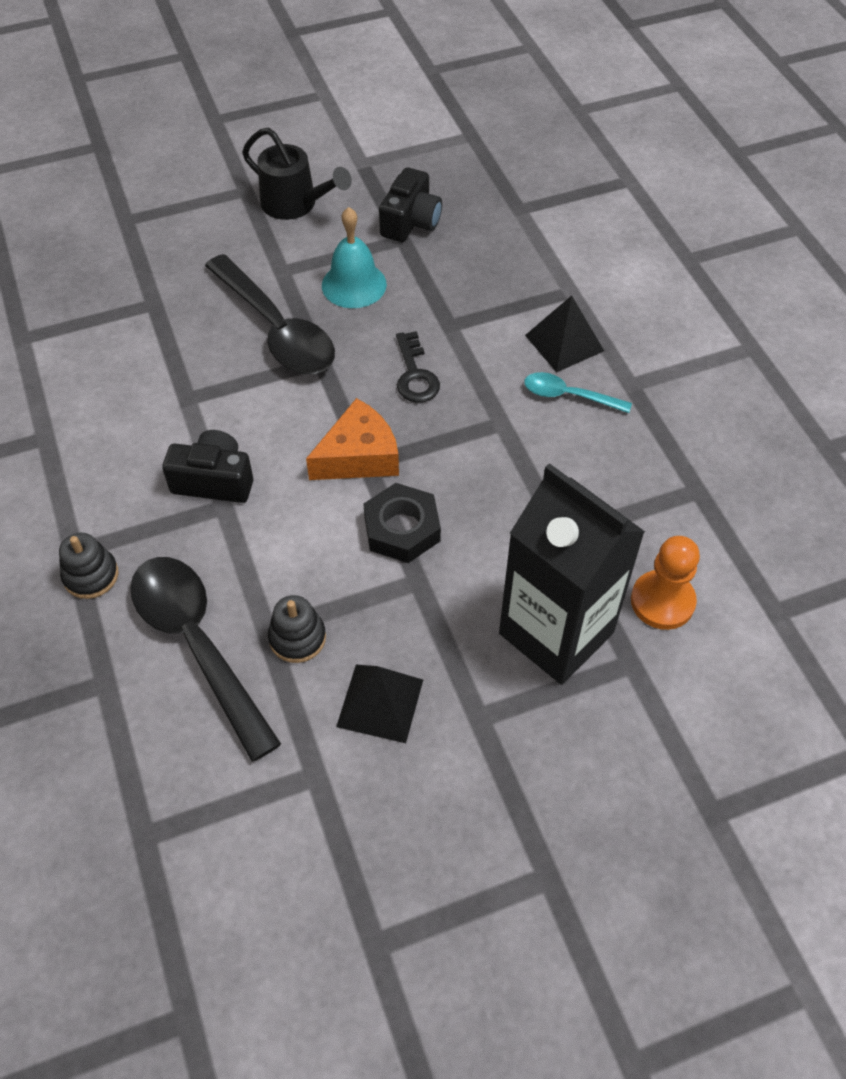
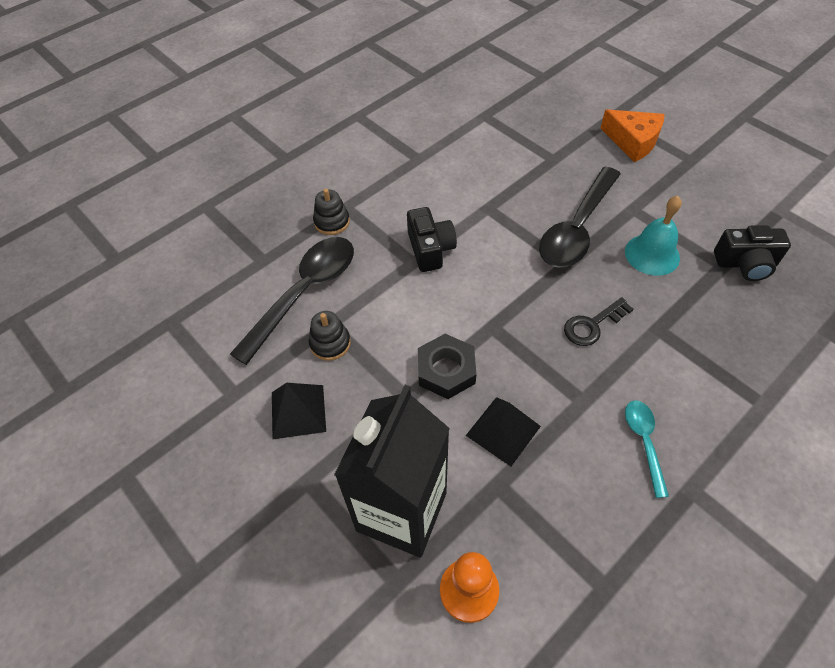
camera: 70 degrees right, 0 degrees up
black watering can [242,128,352,220] -> none
orange cheese [306,398,399,480] -> orange cheese moved to [601,109,664,162]
black pyramid [525,295,604,372] -> black pyramid moved to [466,397,541,467]

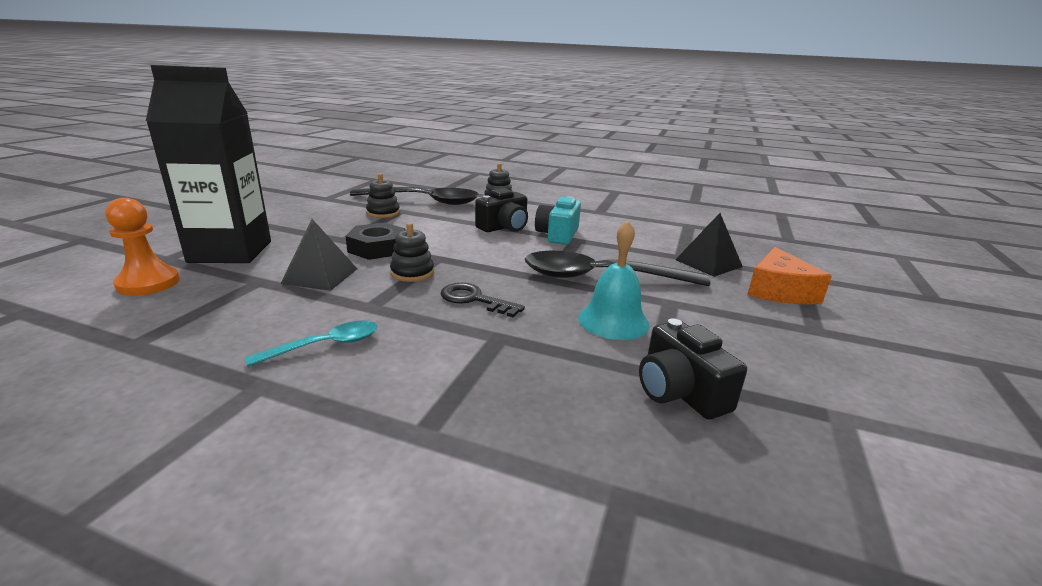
camera: 60 degrees right, 30 degrees down
black pyramid [272,383,326,439] -> black pyramid moved to [675,213,743,277]
none -> black stacking toy [390,223,434,282]
none -> turquoise camera [535,196,581,245]

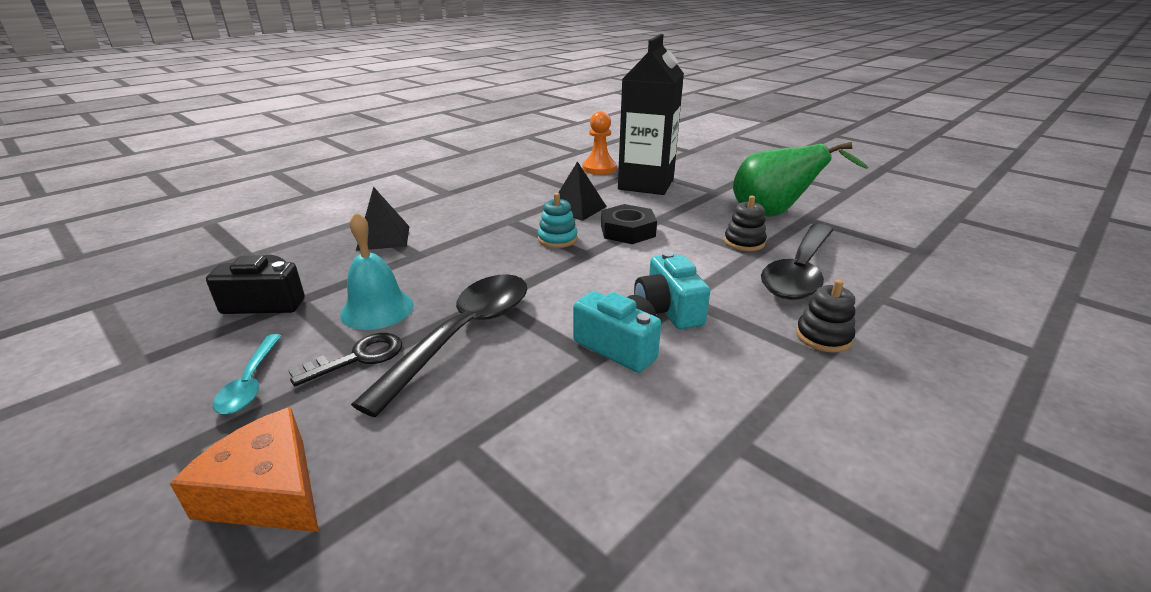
camera: 115 degrees right, 5 degrees up
turquoise spoon [245,321,378,367] -> turquoise spoon moved to [213,334,281,414]
black stacking toy [390,223,434,282] -> turquoise stacking toy [538,193,578,248]
black key [441,283,525,317] -> black key moved to [288,333,402,386]
black camera [475,188,528,232] -> turquoise camera [634,251,710,330]
black pyramid [675,213,743,277] -> black pyramid moved to [356,186,410,251]
none -> green pear [733,142,869,216]

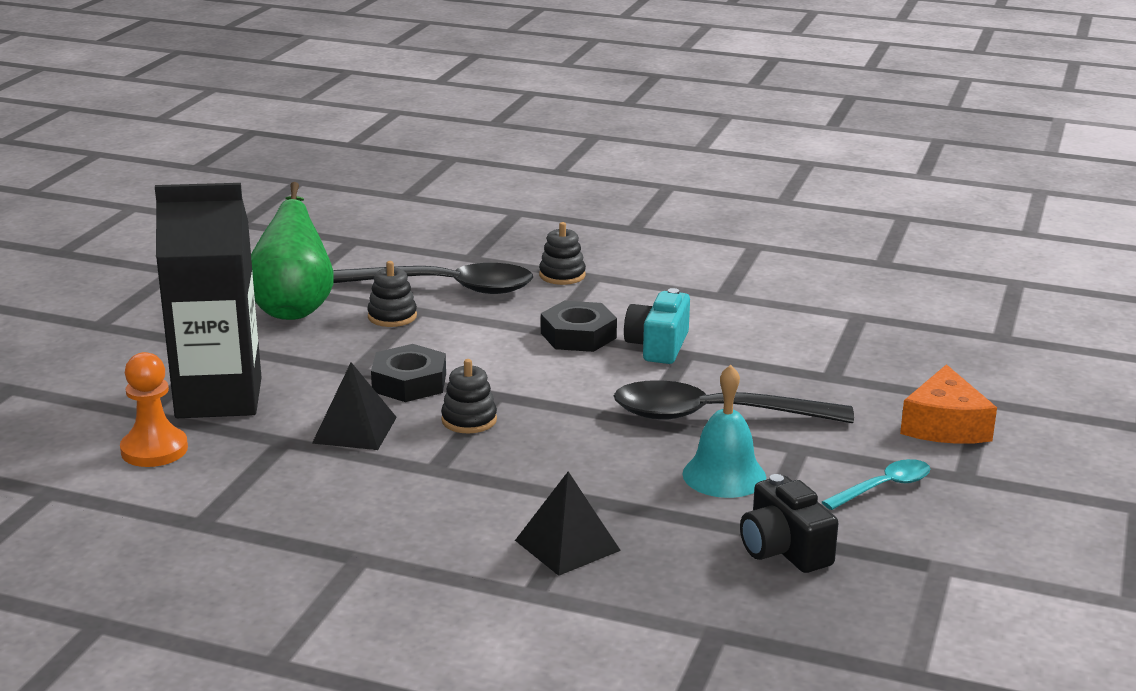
camera: 115 degrees left, 5 degrees down
black key [288,333,402,386] -> none
turquoise stacking toy [538,193,578,248] -> black stacking toy [441,359,497,433]
turquoise camera [634,251,710,330] -> black nut [541,301,617,352]

